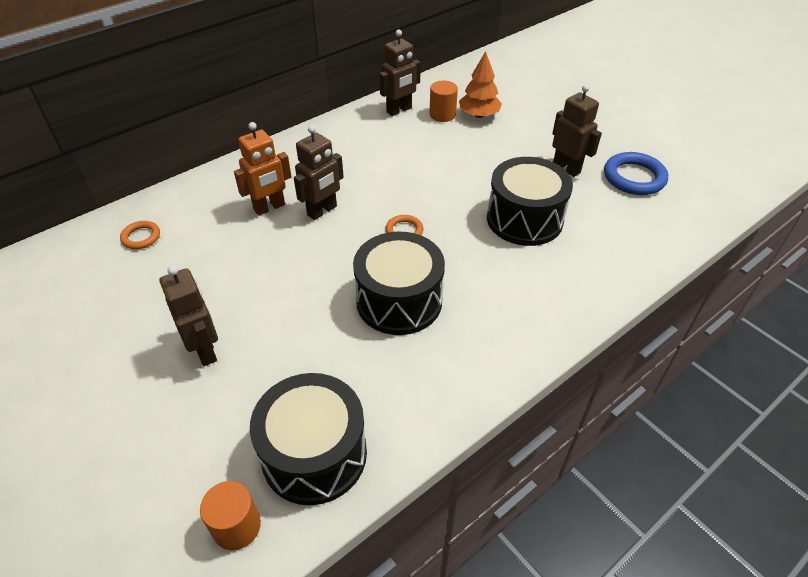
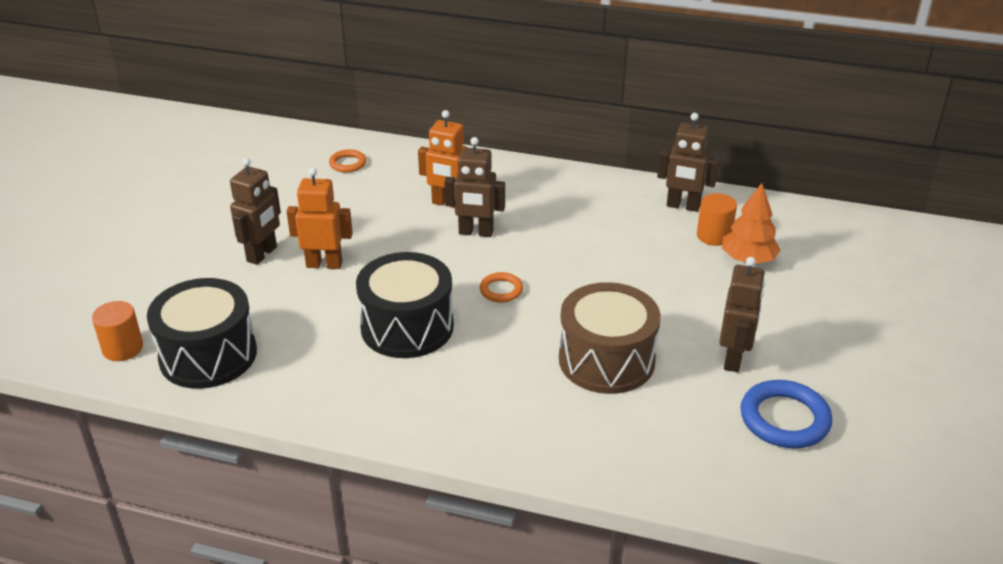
camera: 55 degrees right, 10 degrees down
black drum [487,157,573,246] -> brown drum [559,282,661,394]
none -> orange robot [286,167,353,269]

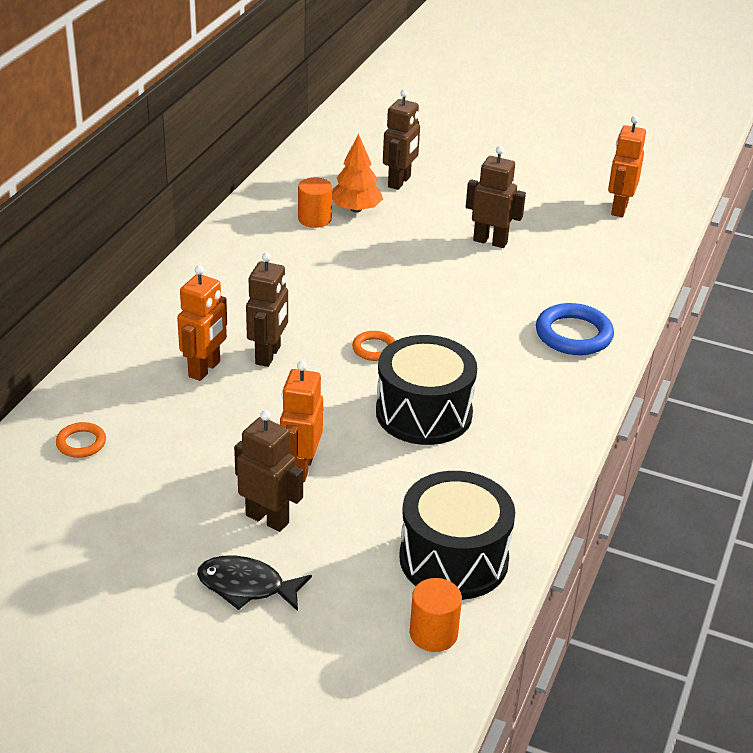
camera: 85 degrees left, 0 degrees up
brown drum [559,282,661,394] -> none
brown robot [657,113,719,212] -> brown robot moved to [383,89,420,190]
blue ring [741,380,832,448] -> blue ring moved to [536,303,614,355]
none -> black fish [197,556,312,611]
none -> orange robot [608,116,646,217]

